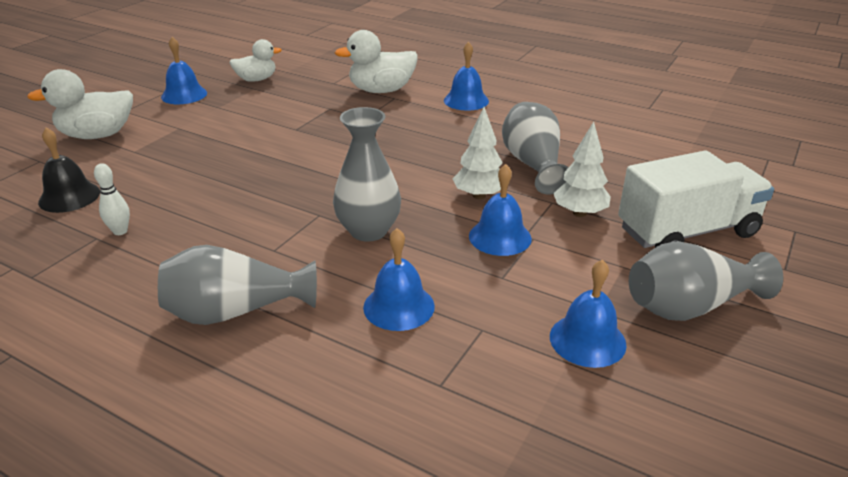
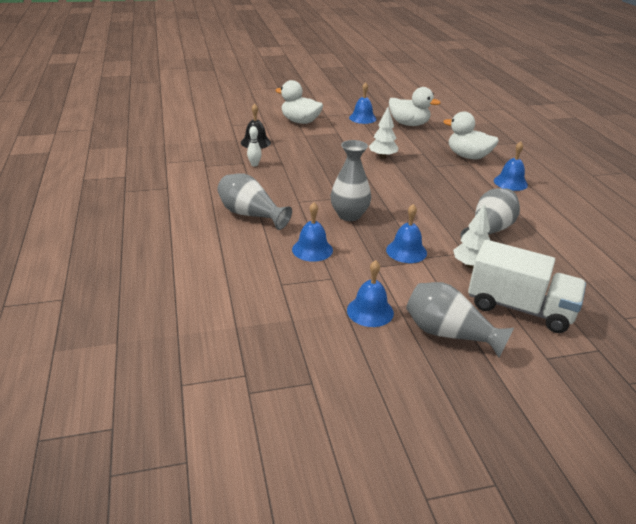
camera: 45 degrees right, 0 degrees up
white duck [229,39,282,82] -> white duck [389,87,441,126], size x1.52
white tree [453,107,503,199] -> white tree moved to [369,107,398,159]

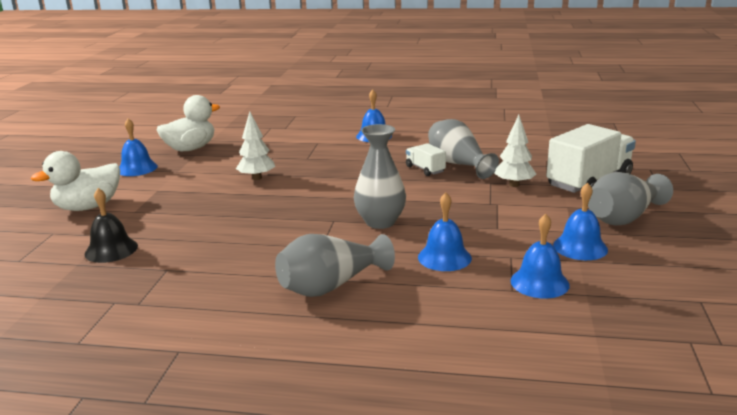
camera: 65 degrees left, 10 degrees down
white bowling pin [247,126,262,166] -> none
blue bell [386,204,427,263] -> blue bell moved to [511,214,570,298]
white duck [443,111,499,160] -> none
none -> white truck [406,143,446,176]

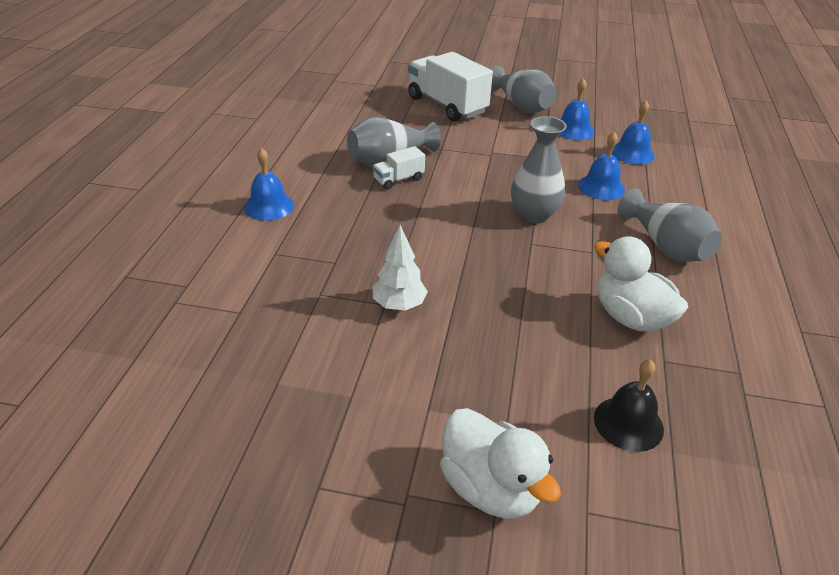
camera: 90 degrees left, 15 degrees up
blue bell [119,118,158,176] -> none
white duck [157,95,220,151] -> white duck moved to [594,236,688,331]
white tree [494,115,536,187] -> none

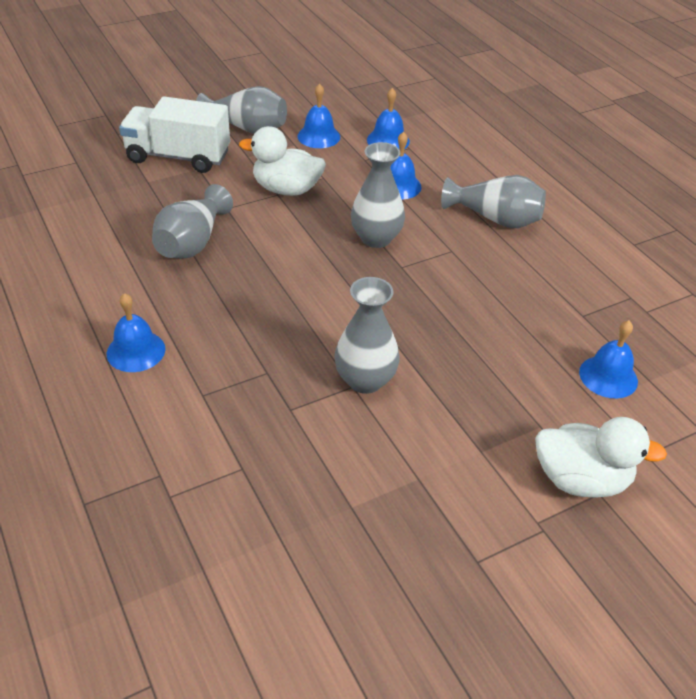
camera: 40 degrees left, 5 degrees up
white truck [372,146,425,190] -> none
white tree [373,225,428,310] -> grey vase [334,277,400,394]
white duck [594,236,688,331] -> white duck moved to [239,126,326,196]
black bell [594,359,664,452] -> blue bell [579,320,638,399]

